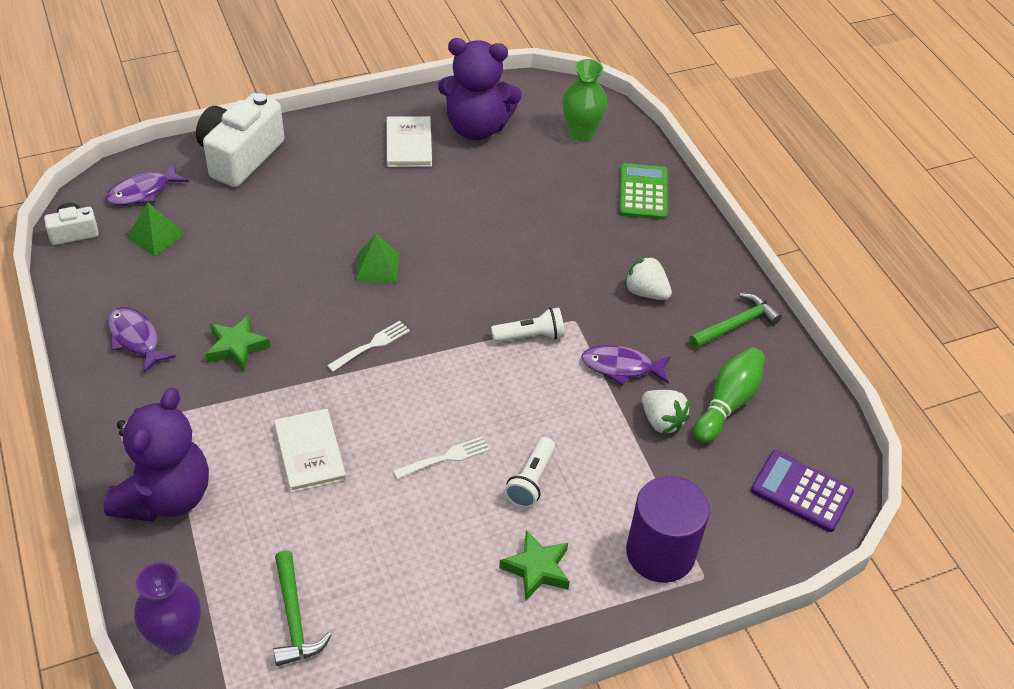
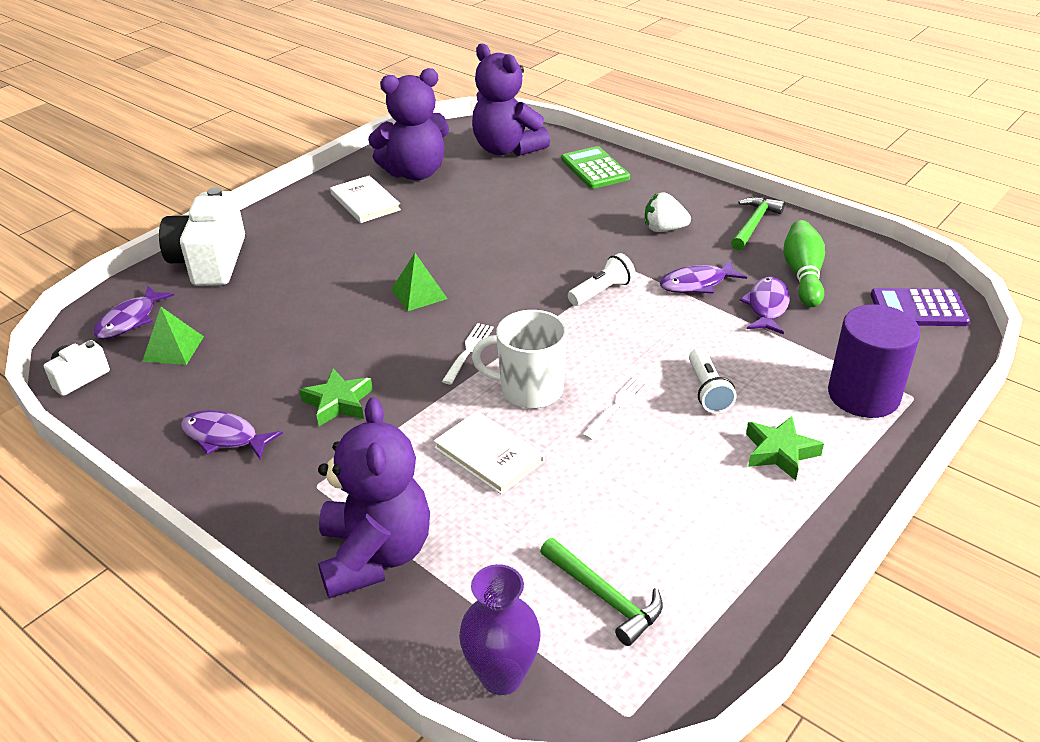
camera: 25 degrees left, 10 degrees down
green vase [563,59,607,142] -> purple teddy bear [472,44,550,156]
white strawberry [642,390,690,434] -> purple fish [739,277,790,334]
none -> white mug [472,310,567,408]

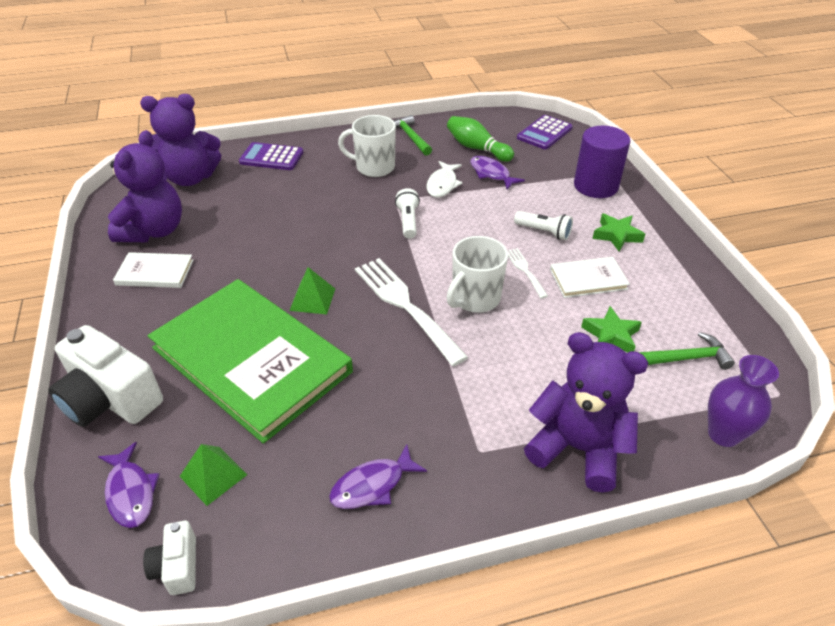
camera: 55 degrees left, 5 degrees up
green star [299,369,373,426] -> green star moved to [581,306,642,353]
white book [434,411,544,495] -> white book moved to [550,257,630,298]
white fork [442,323,494,384] -> white fork [355,258,468,366], size x2.08
green calculator [561,146,630,189] -> purple calculator [239,142,303,170]
white strawberry [645,192,691,232] -> white mug [338,115,396,177]
purple fish [660,260,747,294] -> white fish [427,161,463,197]
none -> green book [148,279,353,444]

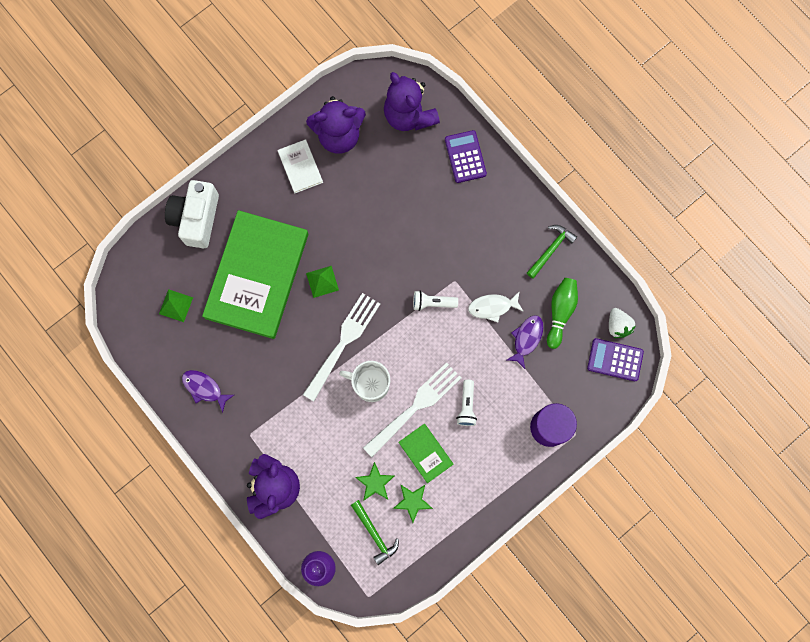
camera: 65 degrees right, 35 degrees up
purple fish [98,442,160,528] -> none
white camera [143,521,196,595] -> none
white mug [338,115,396,177] -> none
white flashlight [395,188,420,239] -> white flashlight turned 150 degrees counterclockwise [413,291,458,311]
white fork [508,248,548,299] -> white fork [363,363,461,457], size x2.08
white book [550,257,630,298] -> green book [398,424,454,483]
green star [592,213,645,252] -> green star moved to [393,484,433,523]
none -> white strawberry [609,308,635,338]

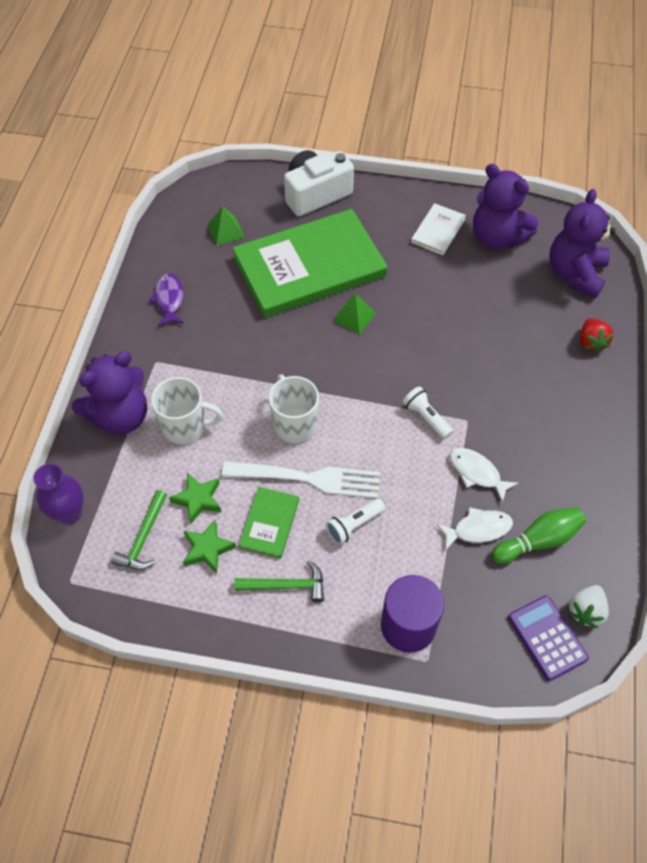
camera: 50 degrees right, 20 degrees down
white fork [303,293,380,401] -> none
purple calculator [445,130,487,183] -> red strawberry [580,318,614,353]
purple fish [507,315,543,369] -> white fish [436,507,513,551]
green hammer [527,225,577,279] -> green hammer moved to [234,560,324,603]
none -> white mug [151,377,223,444]

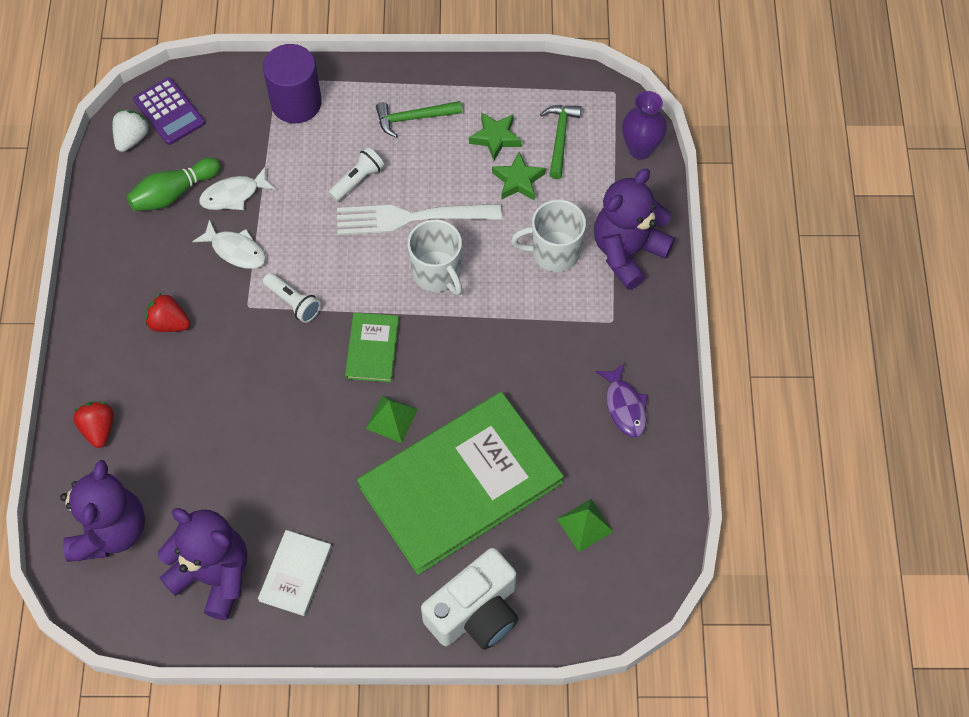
camera: 170 degrees right, 5 degrees up
green book [239,487,299,559] -> green book moved to [345,313,399,382]
none -> red strawberry [145,293,190,332]

